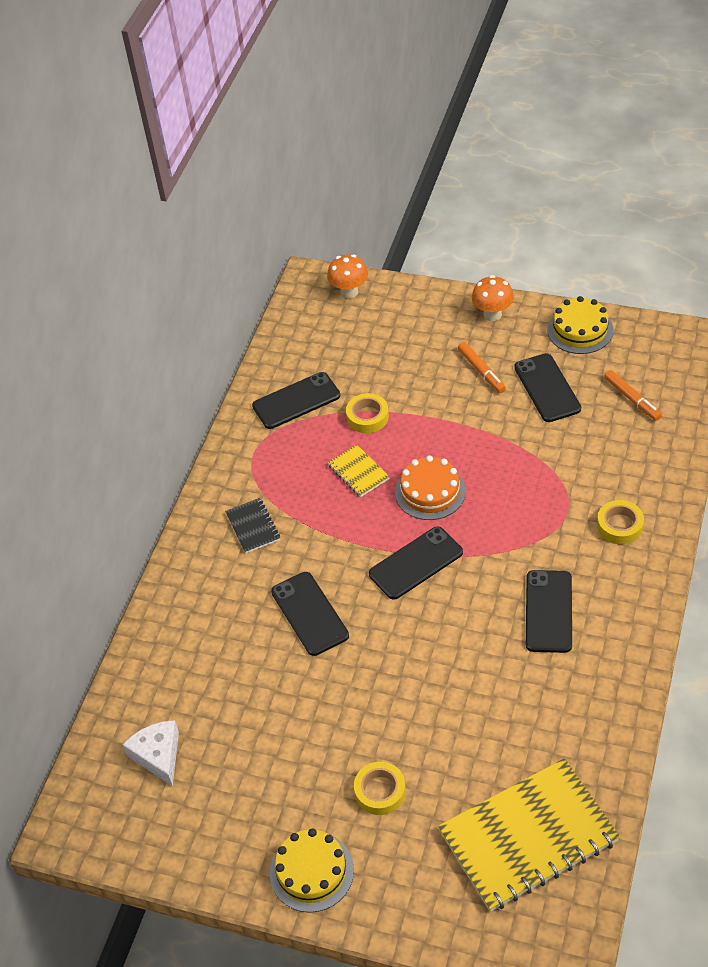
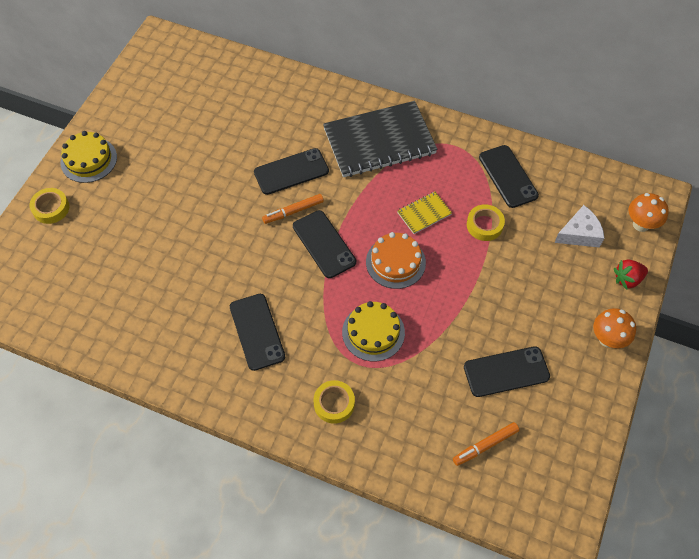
camera: 90 degrees right, 10 degrees up
white cheese [122,720,179,786] -> white cheese moved to [554,205,604,248]
black notebook [225,498,280,553] -> black notebook [323,101,438,177], size x2.25
yellow tape [354,762,406,815] -> yellow tape moved to [29,188,69,224]
yellow notebook [438,758,620,912] -> none
orange marker [458,342,506,393] -> orange marker moved to [262,194,324,224]
black phone [526,570,572,653] -> black phone turned 60 degrees clockwise [230,294,285,371]
yellow cake [547,296,613,354] -> yellow cake moved to [342,301,405,361]
none -> red strawberry [614,260,648,290]

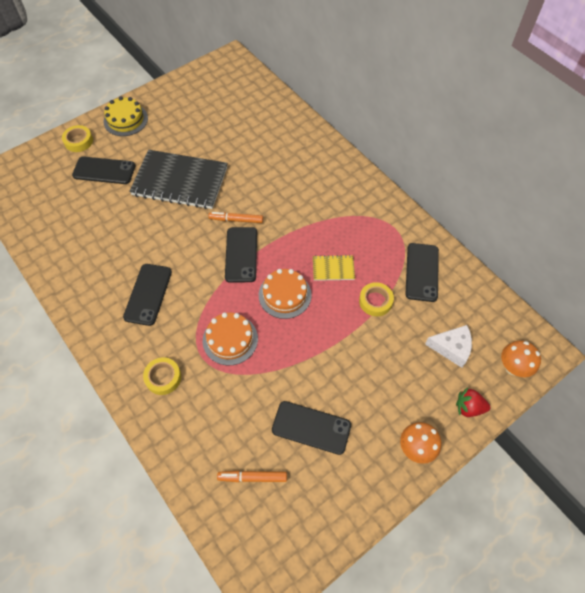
camera: 30 degrees right, 0 degrees up
black phone [254,148,329,195] -> black phone moved to [72,157,135,184]
black notebook [323,101,438,177] -> black notebook moved to [129,150,228,209]
yellow cake [342,301,405,361] -> orange cake [203,312,258,366]

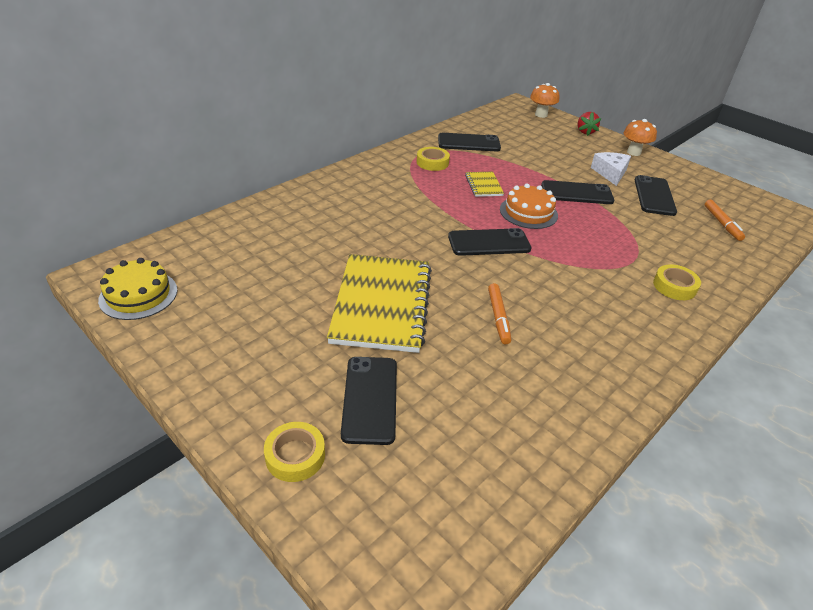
camera: 100 degrees left, 20 degrees down
yellow cake [104,96,148,136] -> yellow cake moved to [98,258,177,320]
black phone [123,264,172,326] -> black phone moved to [541,180,614,204]
black notebook [129,150,228,209] -> yellow notebook [327,254,432,353]
orange cake [203,312,258,366] -> none
orange marker [208,212,263,223] -> orange marker moved to [488,283,511,344]
yellow tape [359,282,394,316] -> yellow tape moved to [417,147,450,171]
white cheese [425,325,472,368] -> white cheese moved to [591,152,631,186]

